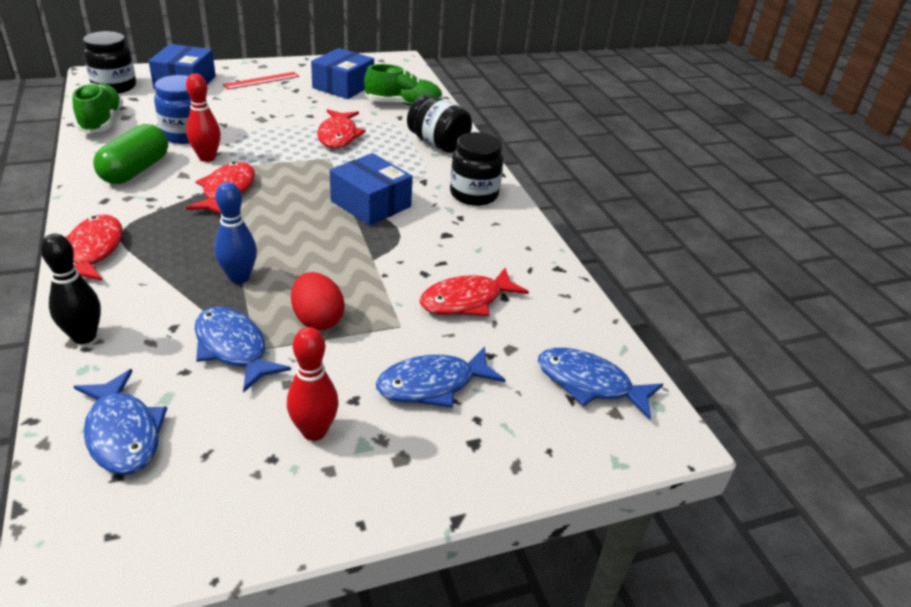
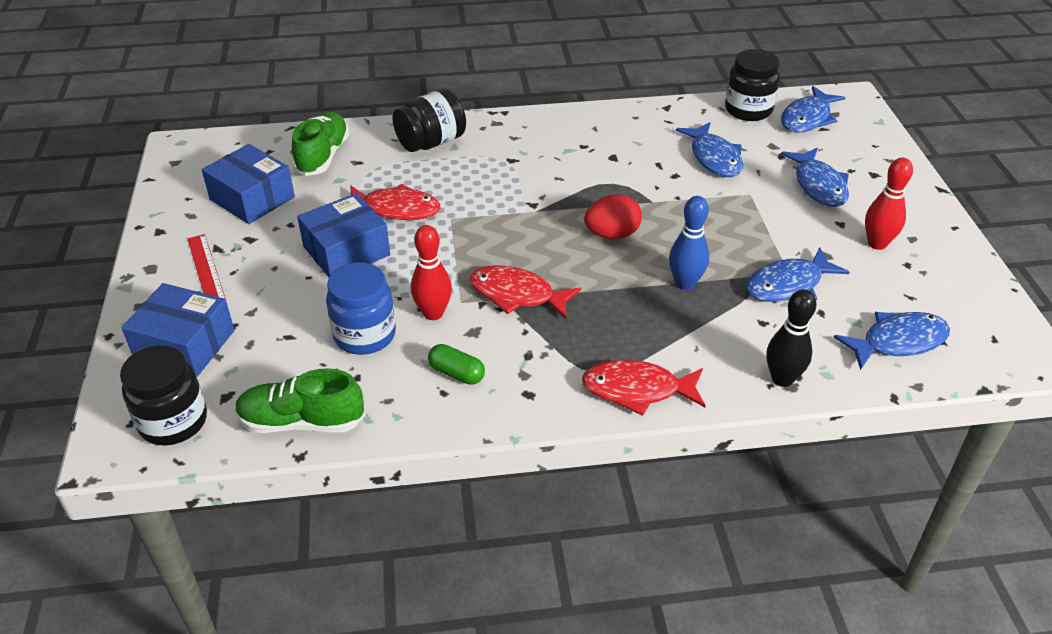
camera: 75 degrees left, 5 degrees up
green capsule [93,124,168,184] -> green capsule [428,344,485,385], size x0.55
red egg [291,272,345,330] -> red egg moved to [584,194,642,239]
blue box [330,153,413,226] -> blue box moved to [297,193,390,277]
red fish [419,268,529,316] -> blue fish [676,122,743,177]
black jar [450,132,504,206] -> black jar moved to [725,49,780,121]

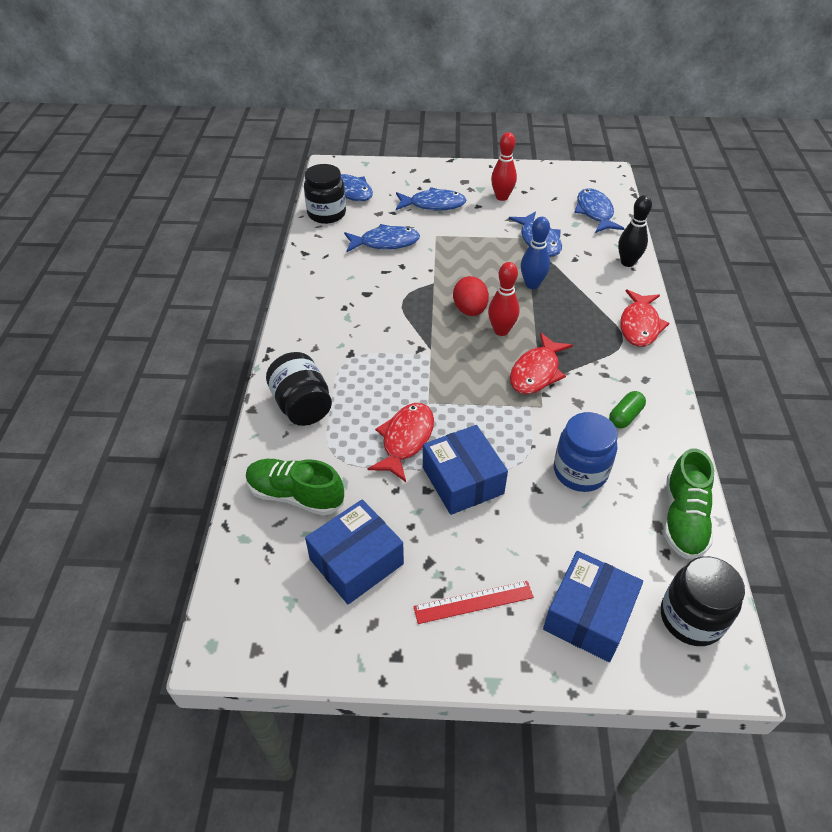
camera: 80 degrees left, 5 degrees up
red bowling pin [411,225,452,320] -> red bowling pin moved to [488,262,519,336]

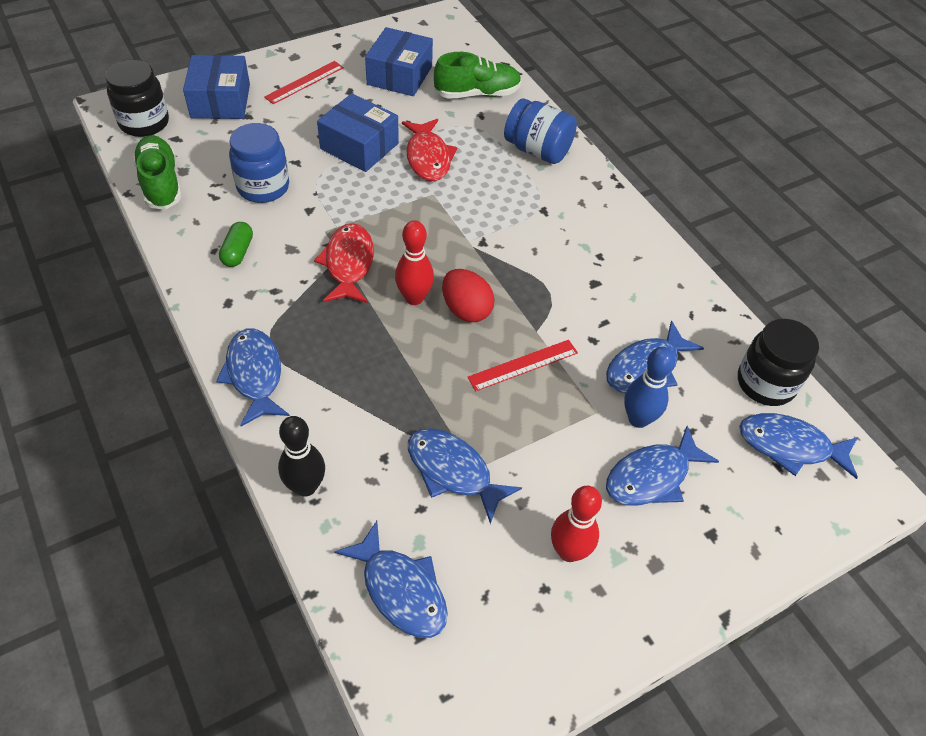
camera: 145 degrees right, 5 degrees up
black jar [266,352,332,426] -> blue jar [504,98,577,164]
blue bowling pin [521,217,550,289] -> blue bowling pin moved to [624,347,675,428]
red fish [620,290,670,347] -> blue fish [216,328,290,427]
none -> red ruler [467,340,578,391]

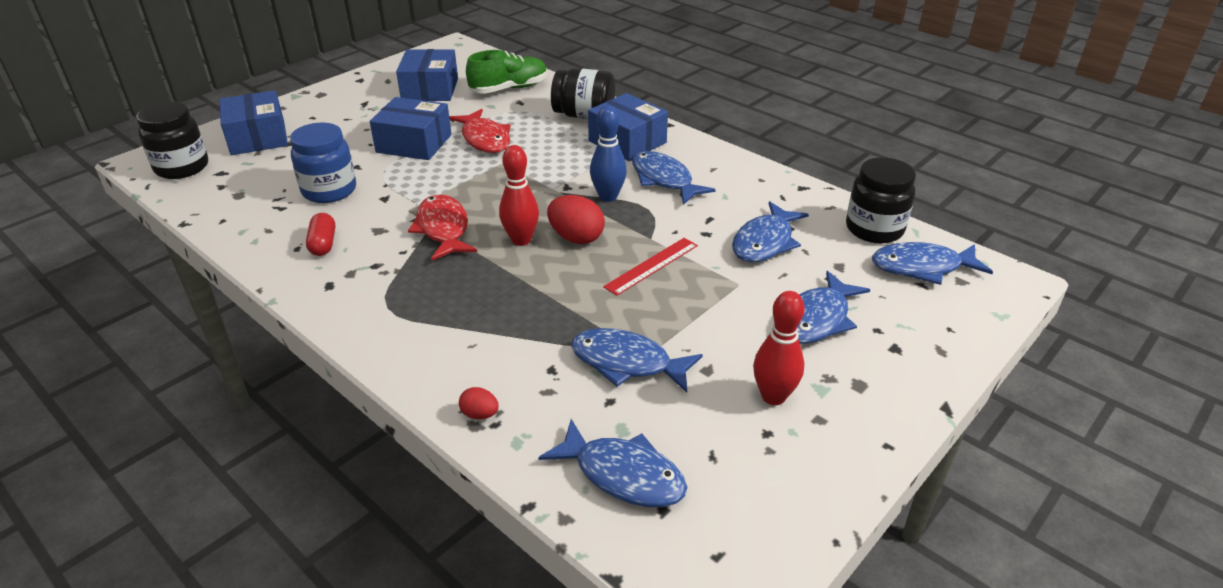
camera: 15 degrees left, 15 degrees down
green shoe [133,135,182,210] -> none
blue fish [216,328,290,427] -> blue fish moved to [632,151,716,205]
green capsule [219,222,253,267] -> red capsule [306,213,335,256]
red ruler [264,61,344,104] -> none
black bowling pin [278,416,325,497] -> red egg [459,387,499,419]
blue jar [504,98,577,164] -> black jar [551,68,615,119]
blue bowling pin [624,347,675,428] -> blue bowling pin moved to [590,106,627,202]
none -> blue box [588,93,668,161]

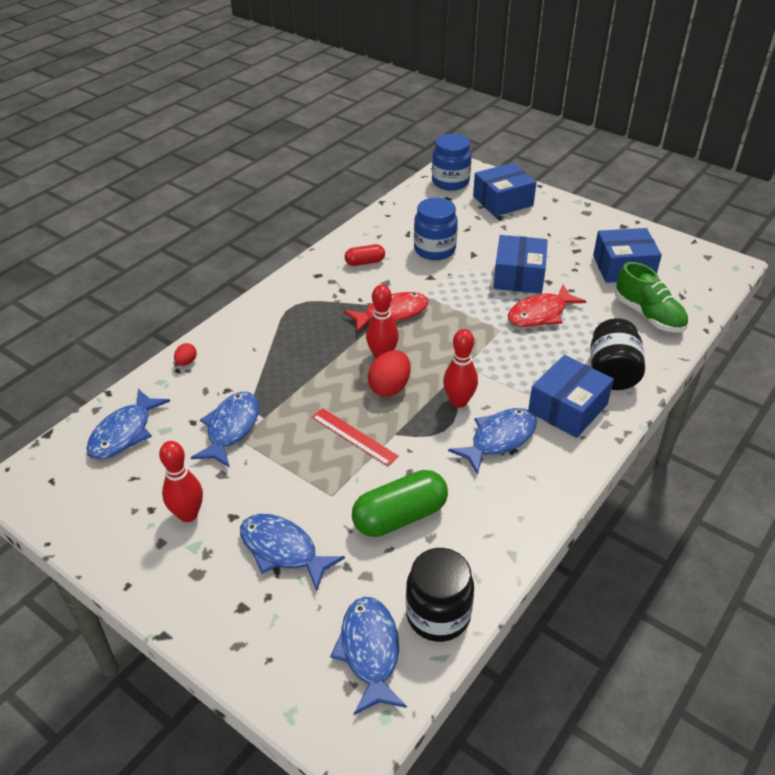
camera: 85 degrees right, 5 degrees up
black jar [136,102,208,179] -> blue jar [432,134,472,191]
blue bowling pin [590,106,627,202] -> red bowling pin [443,329,478,408]
blue fish [732,201,809,262] -> green capsule [352,470,448,537]

